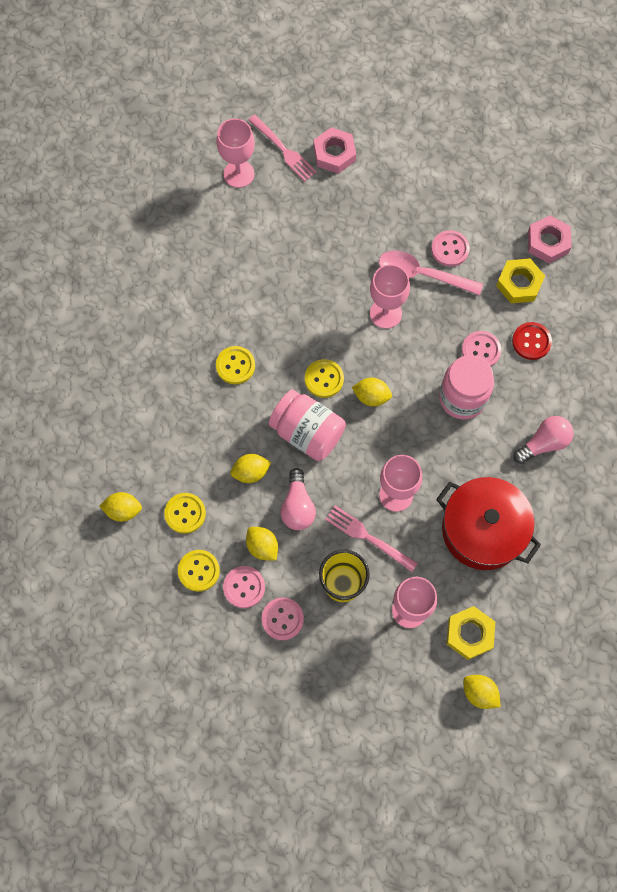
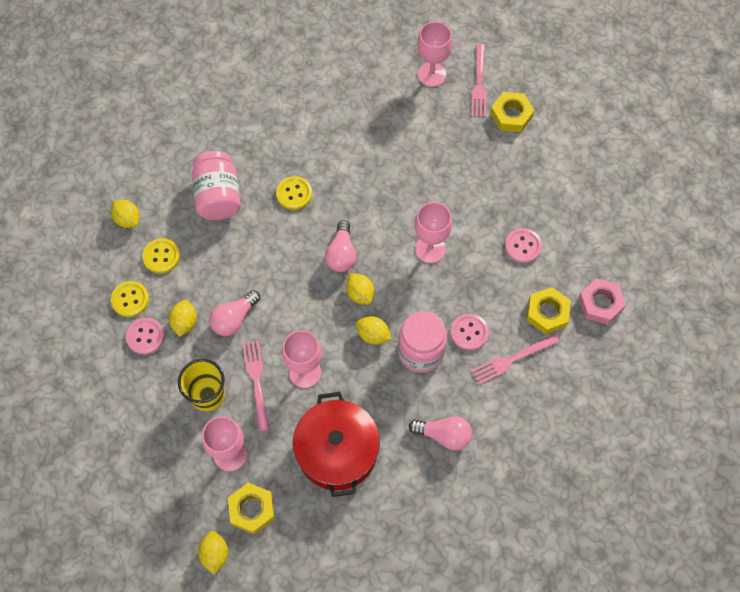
camera: 45 degrees right, 5 degrees down
yellow lemon [230,454,271,483] -> yellow lemon moved to [356,316,392,345]
pink button [262,598,304,640] -> none
pink jar [269,390,346,461] -> pink jar moved to [192,151,241,220]
yellow button [305,359,344,398] -> pink light bulb [325,220,357,272]
pink nut [314,127,356,174] -> yellow nut [490,92,535,132]
pink spoon [379,250,483,296] -> none
red button [512,322,552,360] -> pink fork [471,334,560,385]

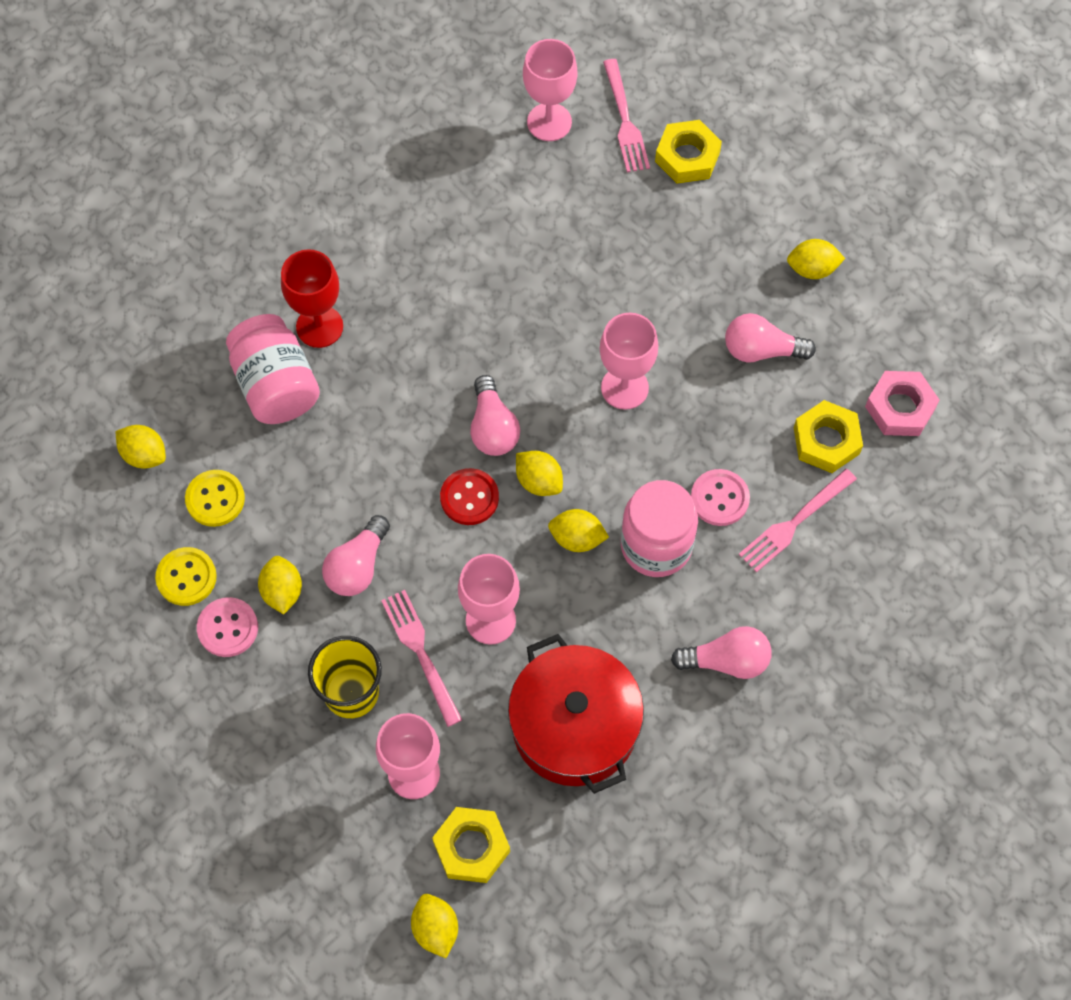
camera: 15 degrees left, 0 degrees up
yellow button [276,176,312,210] -> none
pink button [505,228,542,263] -> pink light bulb [725,313,816,363]
none -> red goblet [281,249,343,348]
none -> red button [440,468,499,525]
none -> yellow lemon [787,239,845,279]

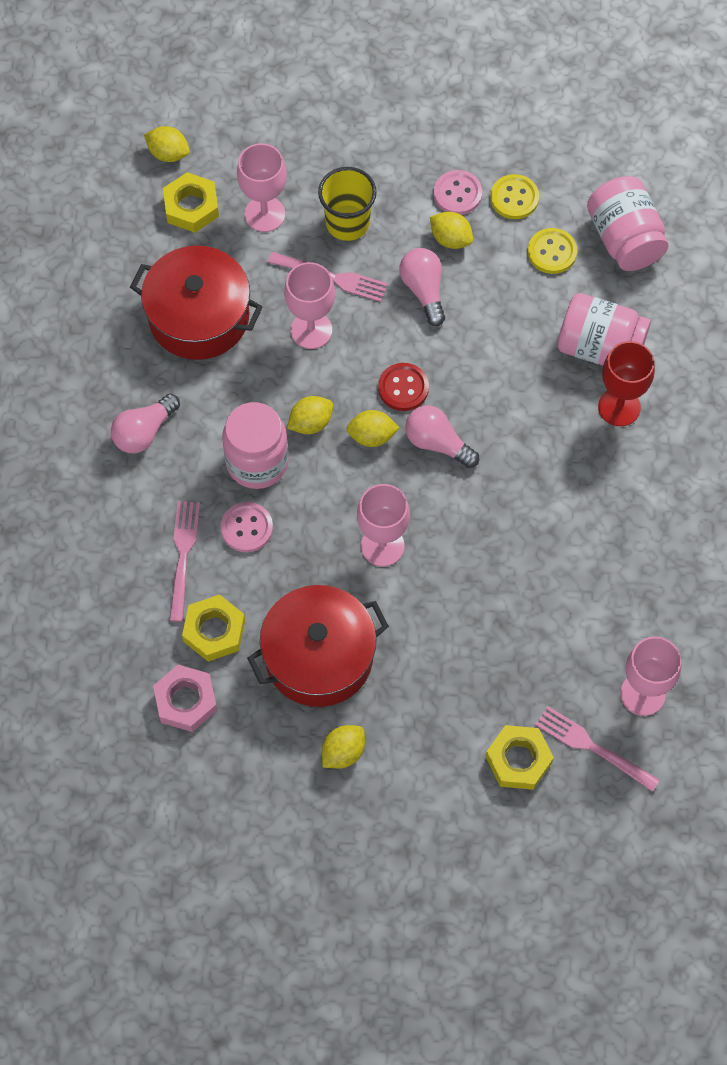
camera: 135 degrees right, 0 degrees up
yellow lemon [115,425,166,469] -> pink jar [587,176,669,271]
pink light bulb [725,313,816,363] -> red pot [247,585,389,707]

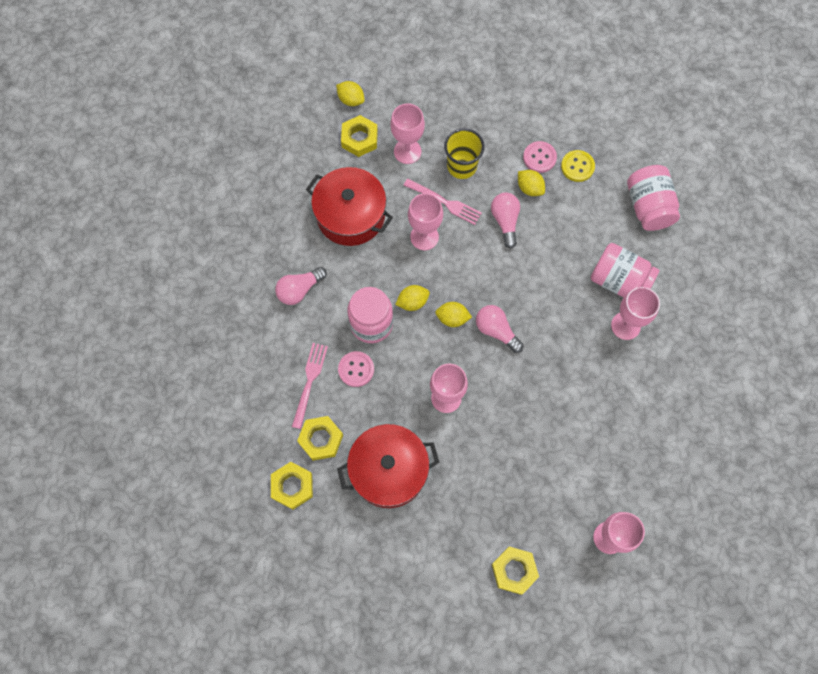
camera: 10 degrees right, 5 degrees up
pink nut [153,665,217,732] -> yellow nut [271,462,313,510]
yellow lemon [322,725,365,768] -> none
red button [378,363,429,411] -> none
yellow button [528,228,577,274] -> none
pink fork [535,706,660,792] -> none
red goblet [598,341,655,426] -> pink goblet [611,287,660,340]

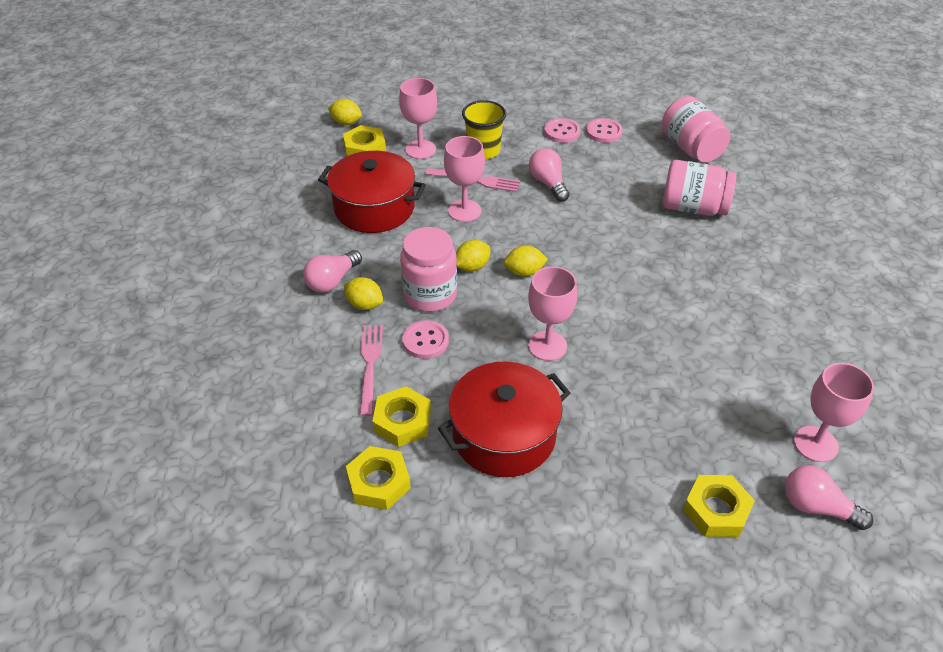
camera: 15 degrees left, 25 degrees down
pink light bulb [476,305,524,353] -> pink light bulb moved to [785,465,873,530]
yellow lemon [518,170,545,196] -> yellow lemon moved to [344,277,383,310]
yellow button [561,150,595,182] -> pink button [586,118,623,143]
pink goblet [611,287,660,340] -> none

